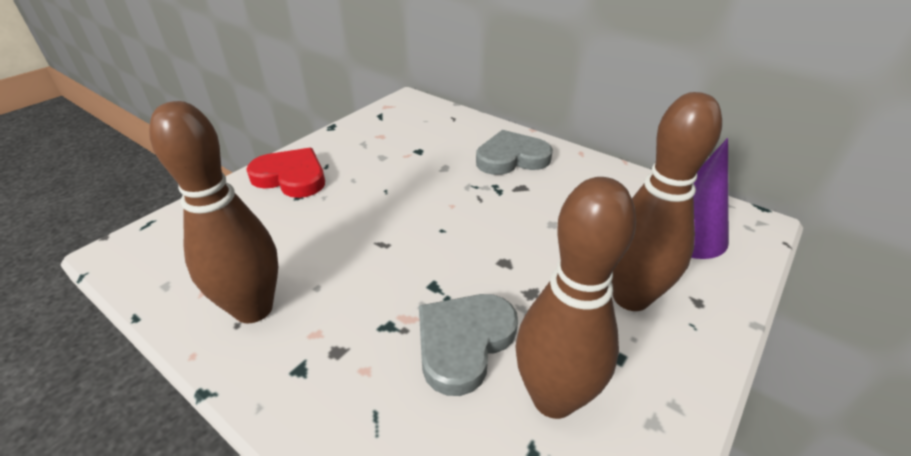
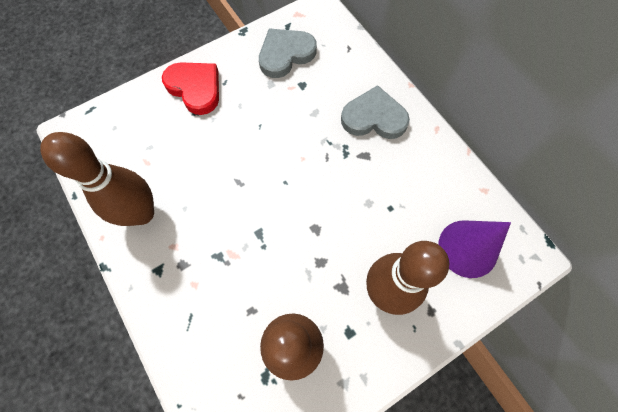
camera: 20 degrees right, 30 degrees up
grey heart [419,294,518,396] -> grey heart moved to [259,28,317,78]

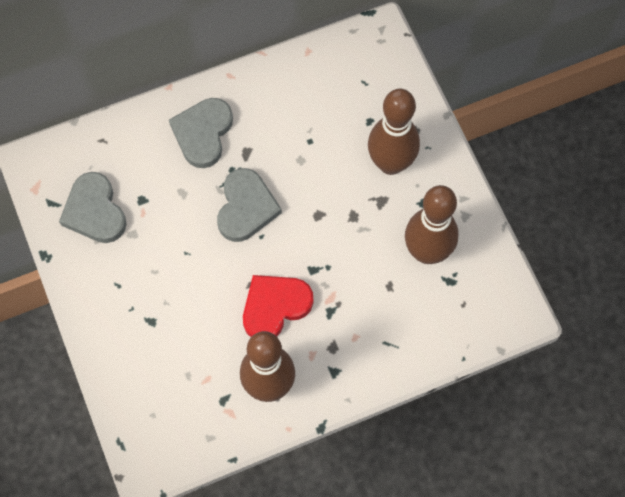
camera: 80 degrees left, 0 degrees up
red heart [162,62,219,115] -> red heart moved to [243,275,313,337]
purple cone [438,221,511,278] -> none
none -> grey heart [217,168,282,242]

